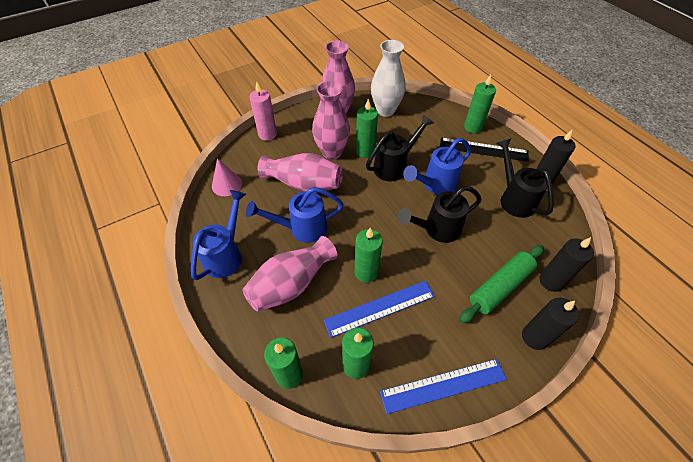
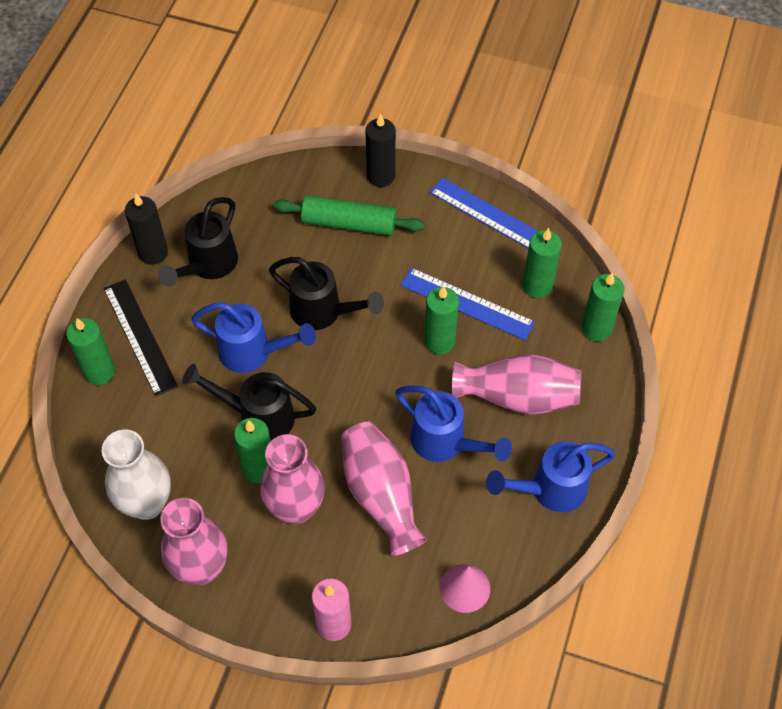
camera: 130 degrees left, 5 degrees up
black candle [539,237,594,292] -> none

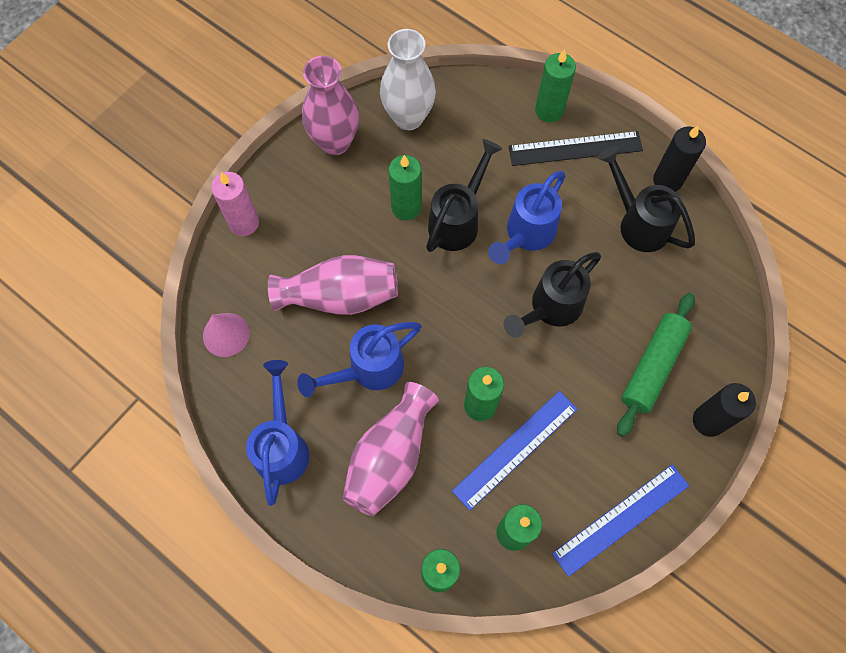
camera: 110 degrees right, 10 degrees up
pink vase [260,434,325,525] -> none

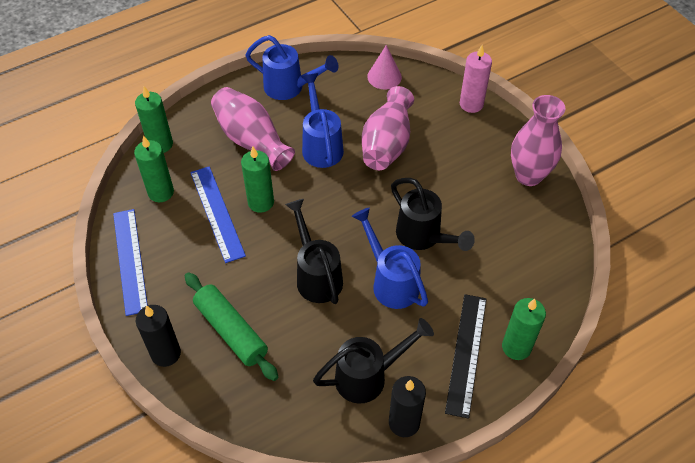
camera: 110 degrees right, 15 degrees down
white vase [380,29,436,130] -> none
green candle [389,155,421,220] -> none

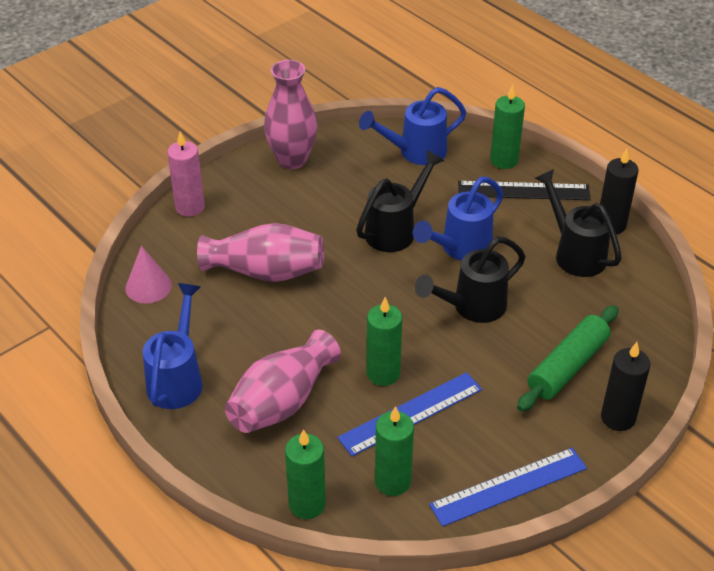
camera: 100 degrees left, 10 degrees down
blue watering can [301,73,344,168] -> blue watering can moved to [359,87,466,165]

